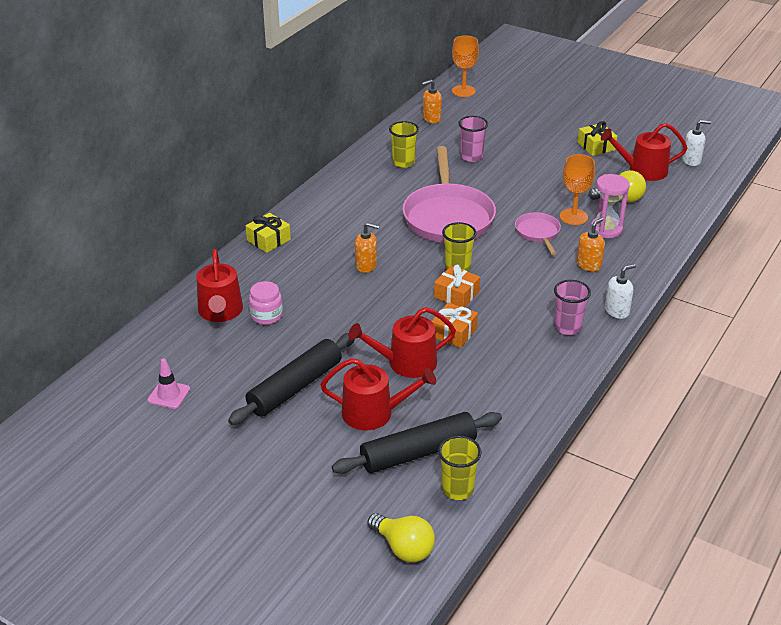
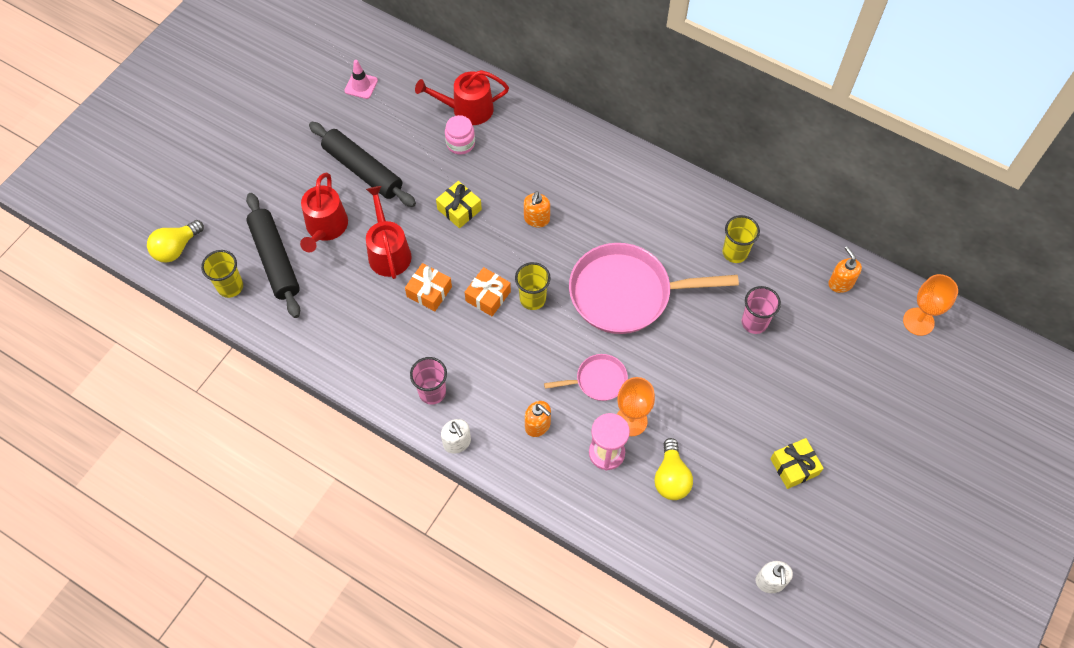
camera: 90 degrees right, 25 degrees up
yellow gift [246,213,291,253] -> yellow gift moved to [436,181,482,228]
red watering can [601,123,687,181] -> none

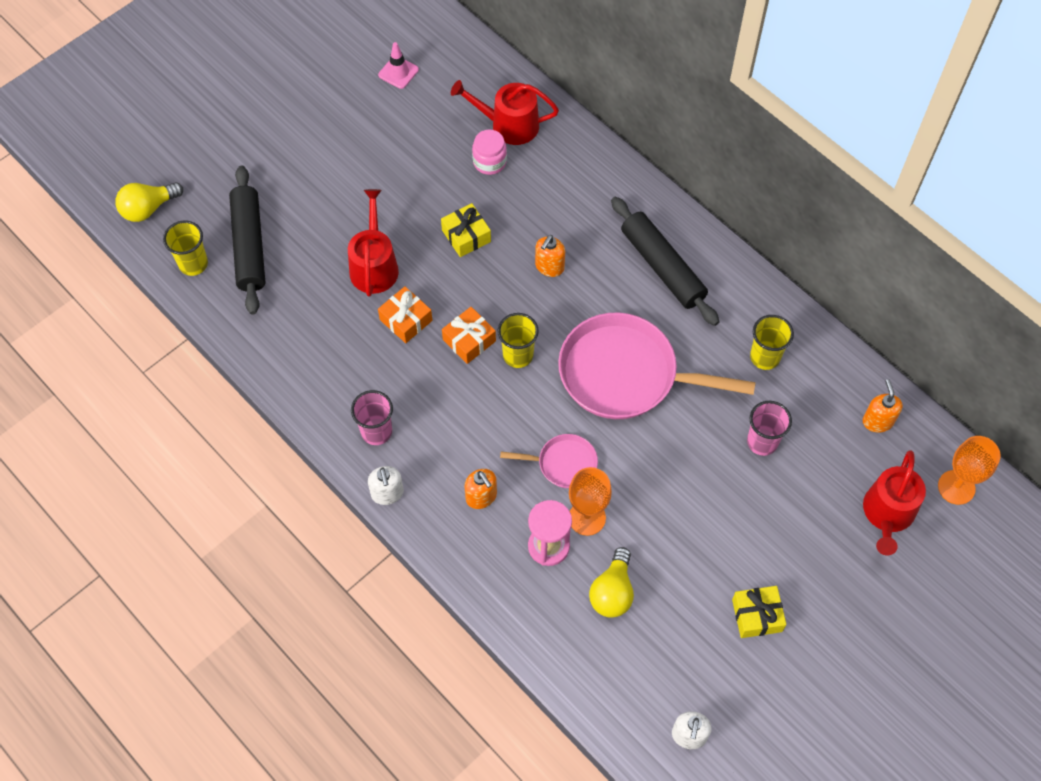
camera: 15 degrees right, 0 degrees up
red watering can [300,173,348,252] -> red watering can moved to [863,450,926,555]
black rolling pin [309,122,416,207] -> black rolling pin moved to [611,197,719,326]

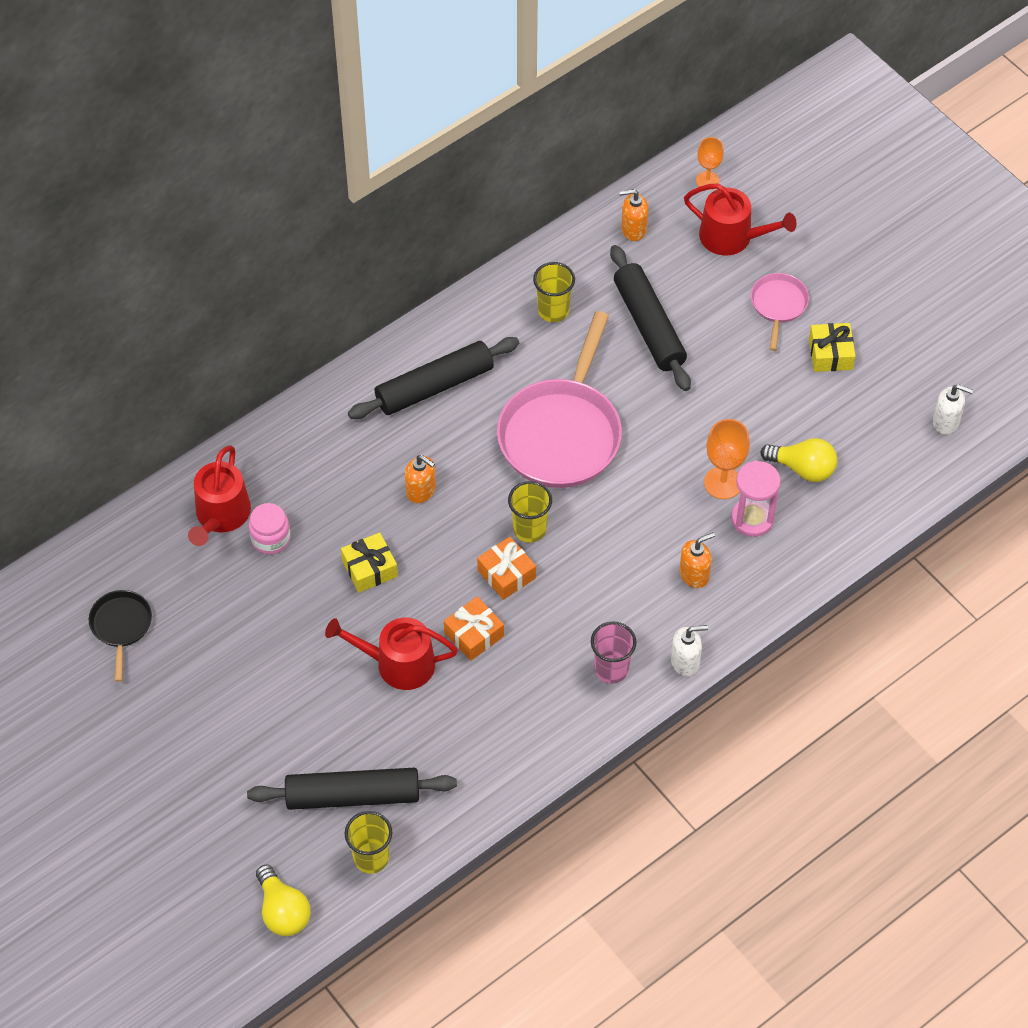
camera: 85 degrees left, 5 degrees down
pink traffic cone [378,42,419,89] -> black pan [89,590,152,682]
pink pan [500,434,598,488] -> pink pan moved to [751,273,809,351]
pink cup [747,401,792,456] -> black rolling pin [610,245,691,391]
orange goblet [938,436,1001,505] -> orange goblet [696,137,724,190], size x0.66

